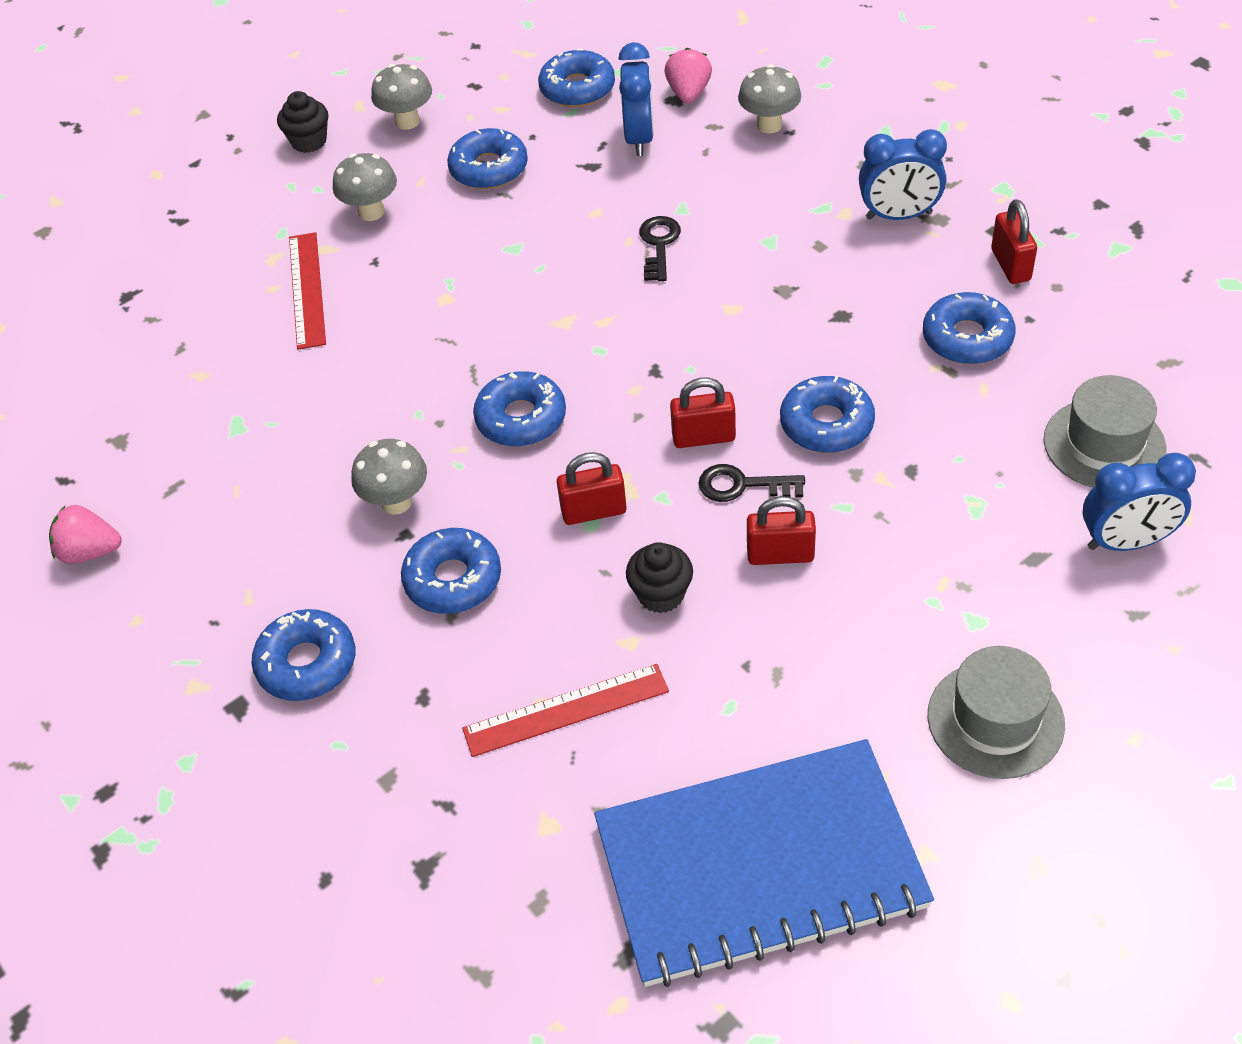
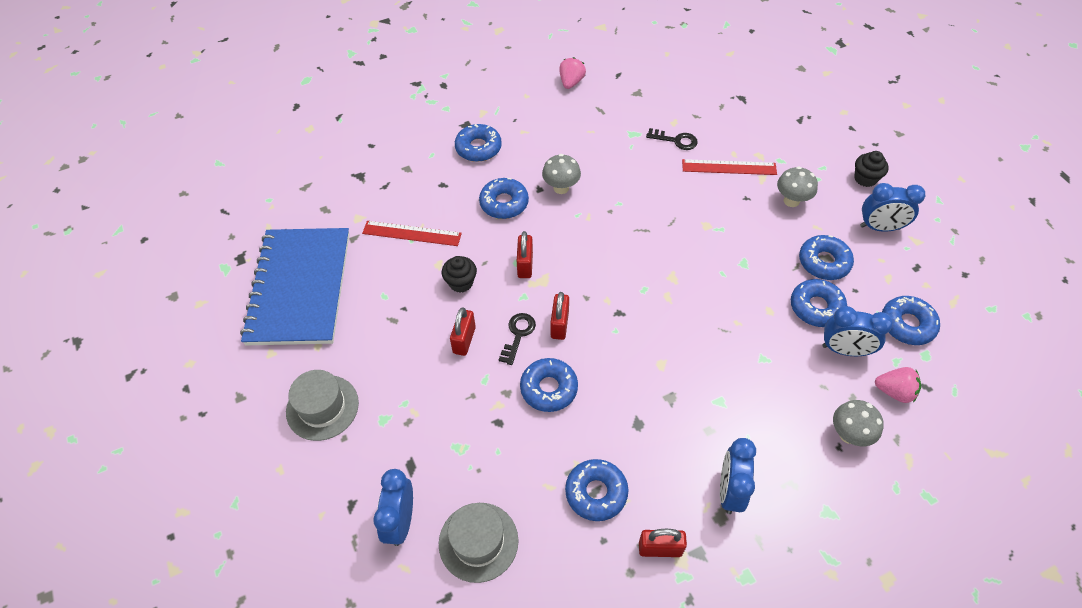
camera: 100 degrees right, 5 degrees up
grey mushroom [371,64,432,130] -> blue clock [860,183,925,232]
red ruler [462,664,669,757] -> red ruler turned 75 degrees counterclockwise [362,221,462,246]
blue donut [473,371,566,447] -> blue donut moved to [791,279,847,327]
black key [639,216,681,281] -> black key moved to [646,128,698,150]

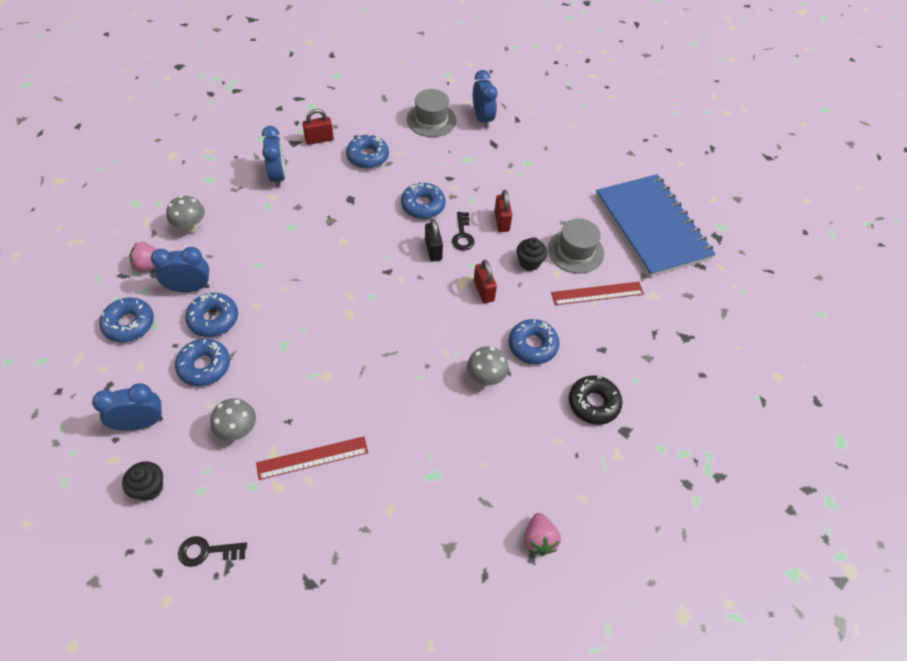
camera: 155 degrees right, 0 degrees up
grey hat [286,370,359,441] -> grey hat moved to [548,218,604,274]
blue donut [455,124,502,162] -> black donut [569,375,622,425]
red padlock [550,292,569,340] -> black padlock [425,218,443,262]
black key [646,128,698,150] -> black key moved to [178,536,247,567]

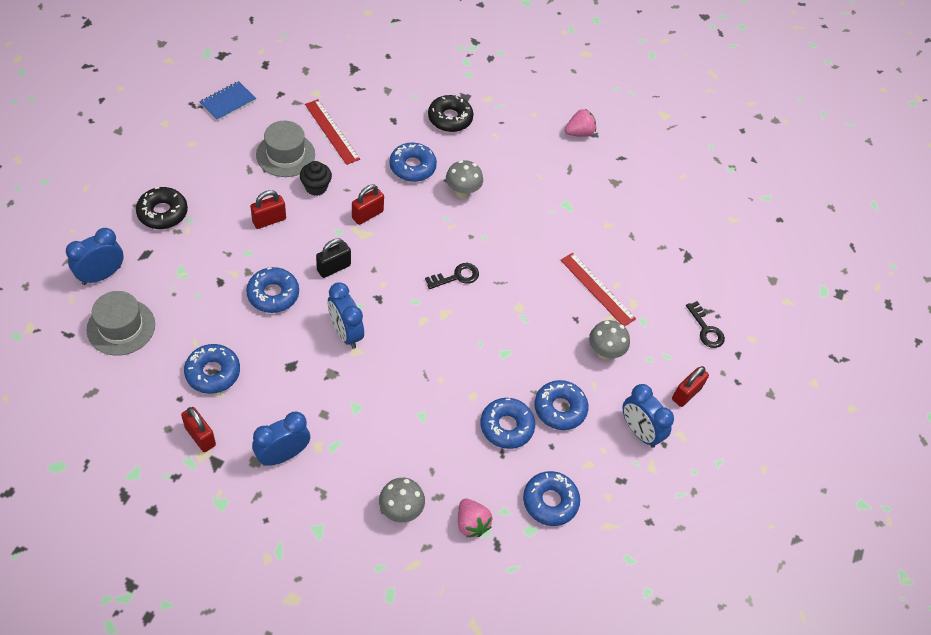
camera: 115 degrees left, 0 degrees up
black cupcake [122,461,163,501] -> red padlock [672,366,709,407]
blue clock [151,247,210,292] -> blue clock moved to [328,282,364,349]
black key [452,212,475,251] -> black key moved to [425,263,479,289]
blue notebook [596,174,716,277] -> blue notebook [199,81,256,121], size x0.40
none -> black donut [136,187,188,229]

